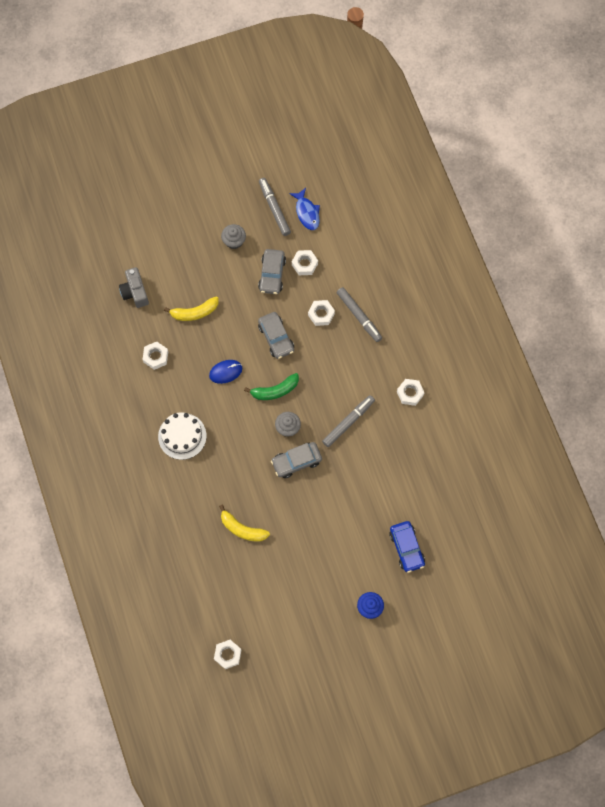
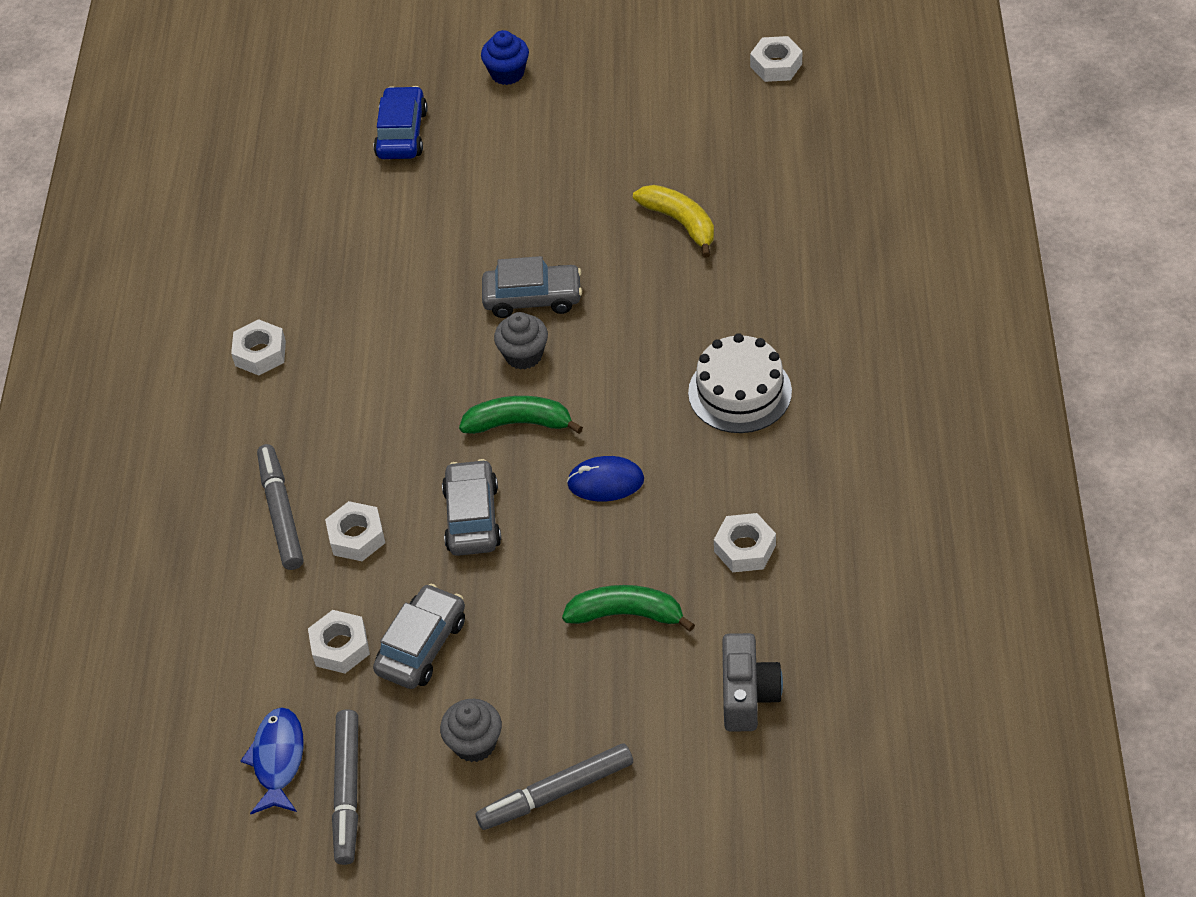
camera: 155 degrees left, 20 degrees down
yellow banana [164,296,218,321] -> green banana [562,585,695,632]
grey marker [322,395,375,447] -> grey marker moved to [476,743,633,830]

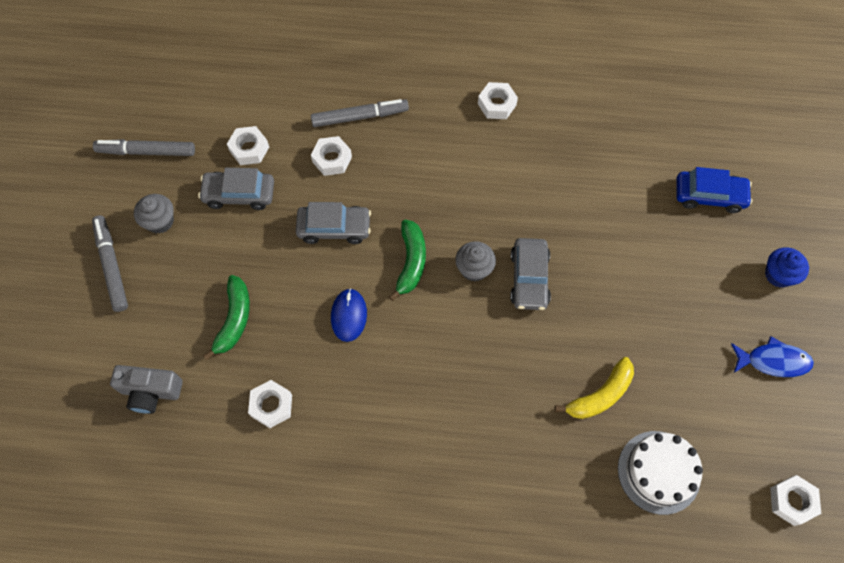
camera: 90 degrees right, 15 degrees up
blue fish [241,707,304,814] -> blue fish moved to [731,336,814,377]
grey car [373,584,465,689] -> grey car turned 150 degrees clockwise [198,168,274,210]
white cake [688,333,792,433] -> white cake moved to [618,431,703,515]

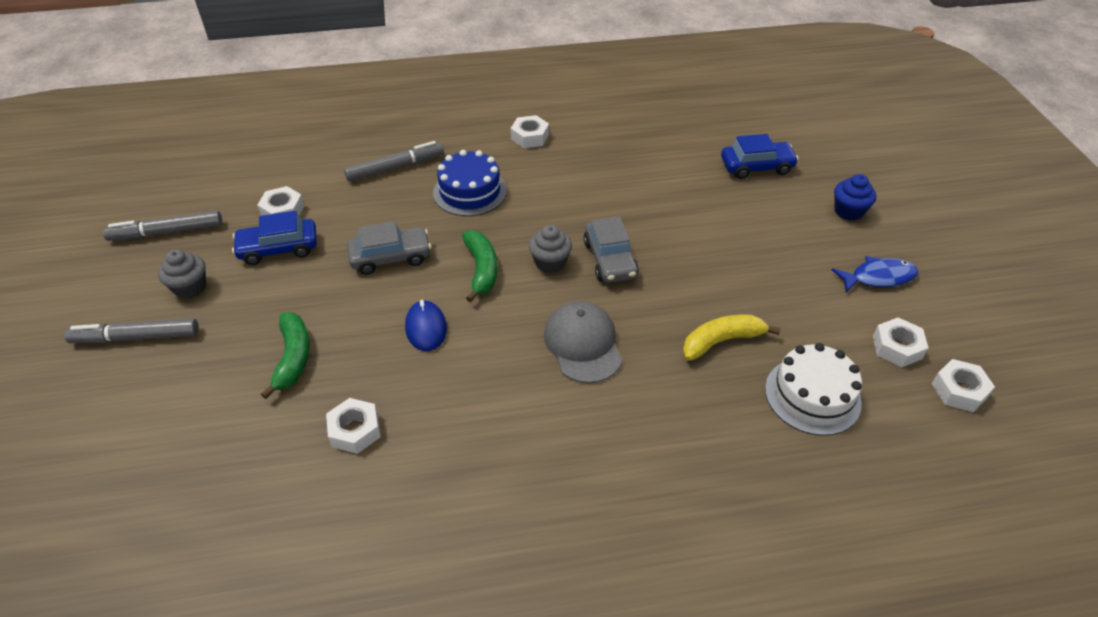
camera: 15 degrees left, 20 degrees down
grey marker [92,215,128,312] -> grey marker turned 60 degrees counterclockwise [64,318,199,343]
grey camera [110,365,183,414] -> none
grey car [198,168,274,210] -> blue car [232,211,317,265]
white nut [311,136,352,176] -> white nut moved to [873,318,928,367]
yellow banana [555,357,634,419] -> yellow banana turned 150 degrees counterclockwise [683,314,781,361]
none -> blue cake [433,150,507,216]
none -> grey cap [544,301,622,383]

